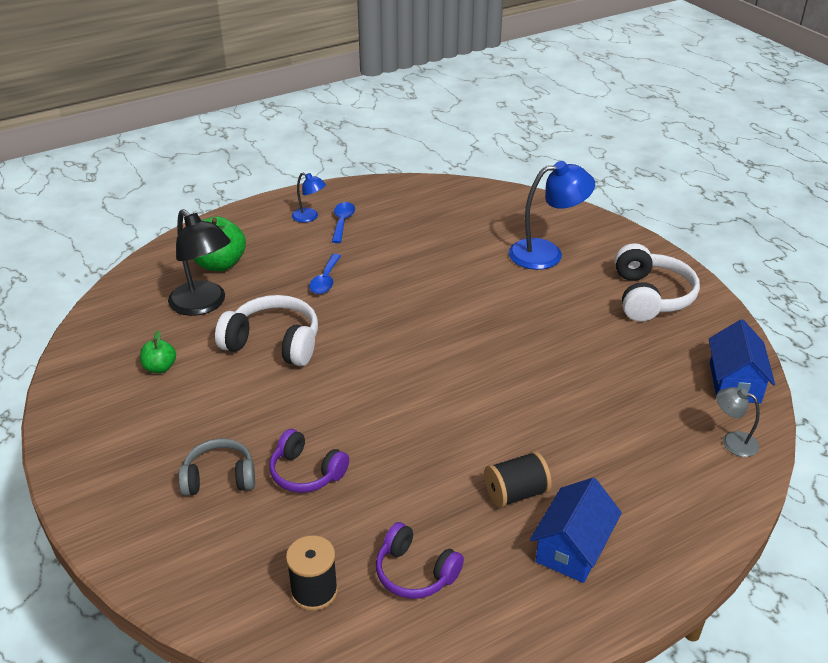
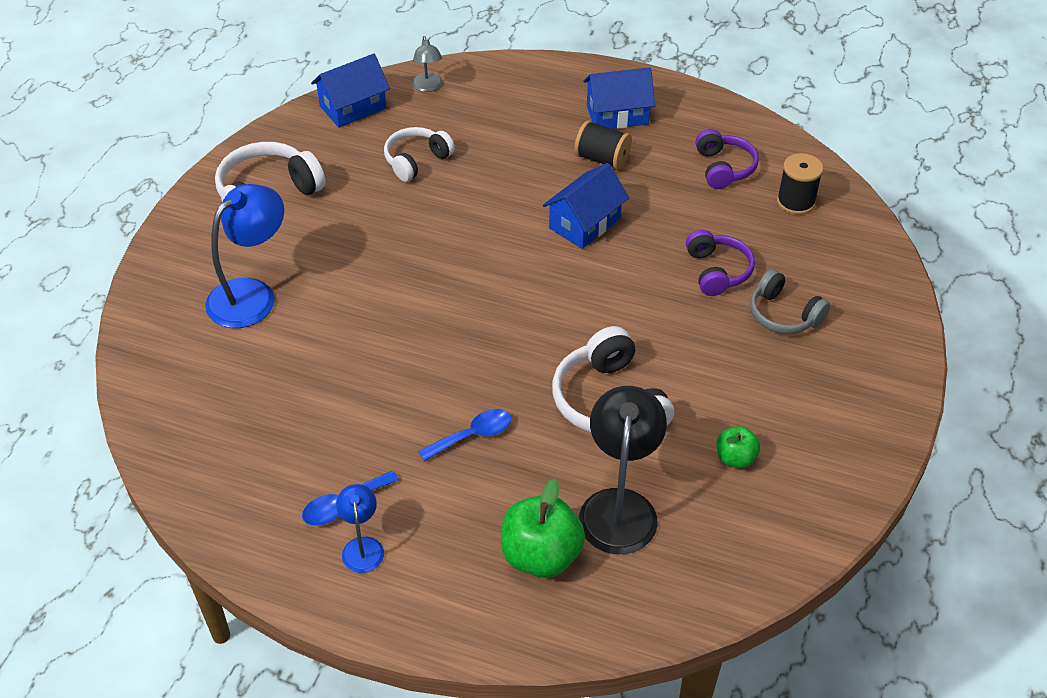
camera: 130 degrees left, 10 degrees up
blue lamp [509,161,595,270] -> blue lamp turned 90 degrees clockwise [205,184,284,328]
none -> white headphones [384,127,455,182]
none -> blue house [543,163,629,249]

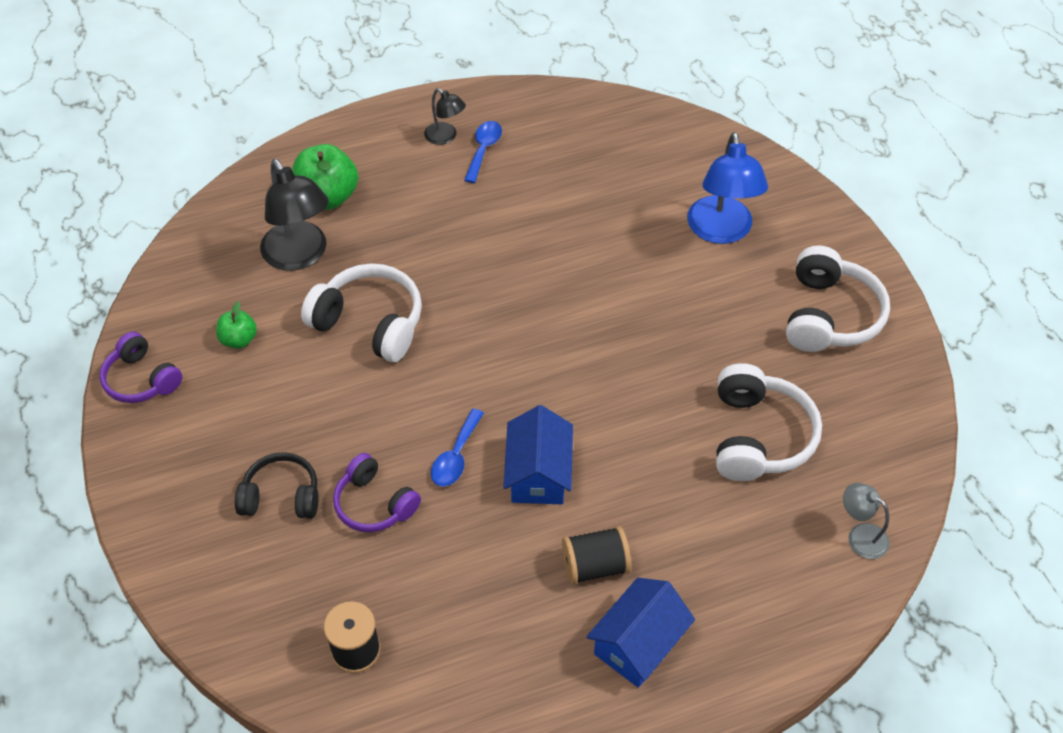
camera: 140 degrees right, 5 degrees up
blue house [311,54,390,128] -> none
blue lamp [336,484,384,573] -> black lamp [424,88,466,145]
white headphones [384,127,455,182] -> white headphones [716,363,822,481], size x1.51
blue spoon [418,409,511,461] -> blue spoon moved to [431,409,484,487]
purple headphones [695,129,759,189] -> purple headphones moved to [100,332,182,403]
grey headphones [750,269,830,334] -> black headphones [235,452,319,519]

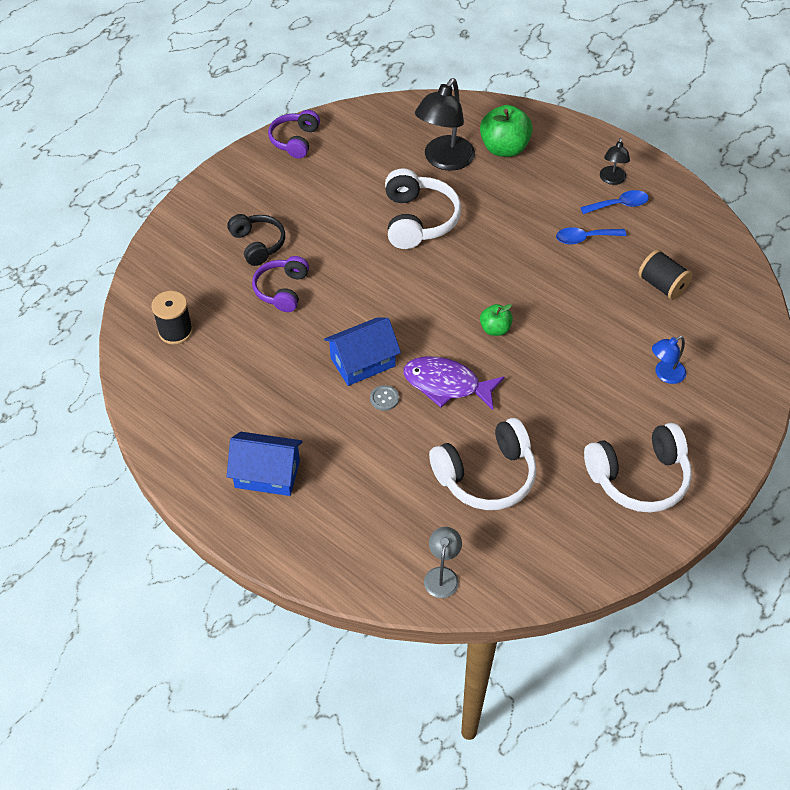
camera: 60 degrees right, 0 degrees up
green apple [216,301,257,349] -> green apple moved to [480,304,513,336]
blue spoon [431,409,484,487] -> blue spoon moved to [556,227,626,245]
black spool [562,526,631,584] -> black spool moved to [638,249,693,300]
blue lamp [687,132,768,244] -> blue lamp [652,336,686,384], size x0.52
none -> grey button [370,385,399,411]
none -> purple fish [403,356,504,410]

